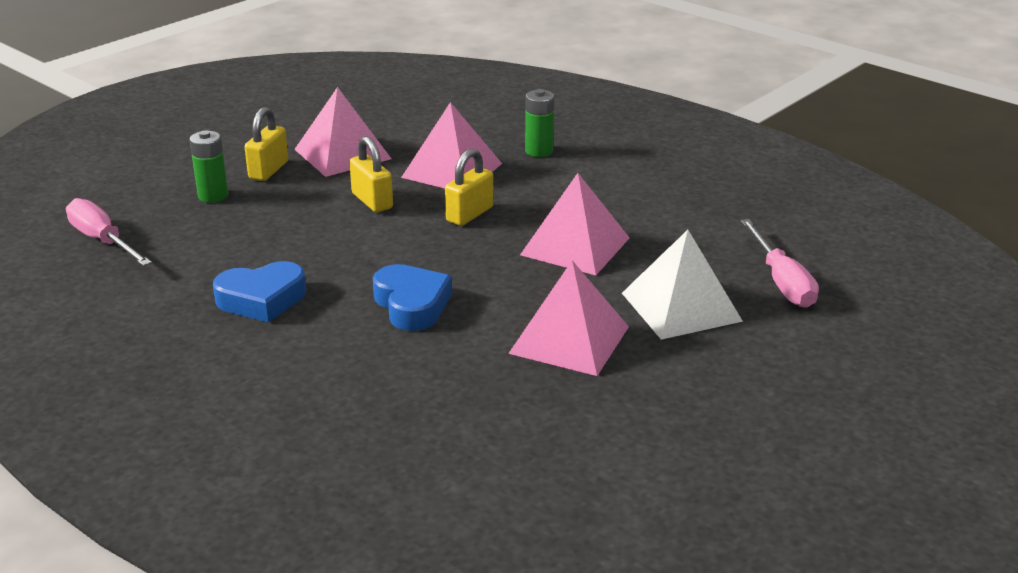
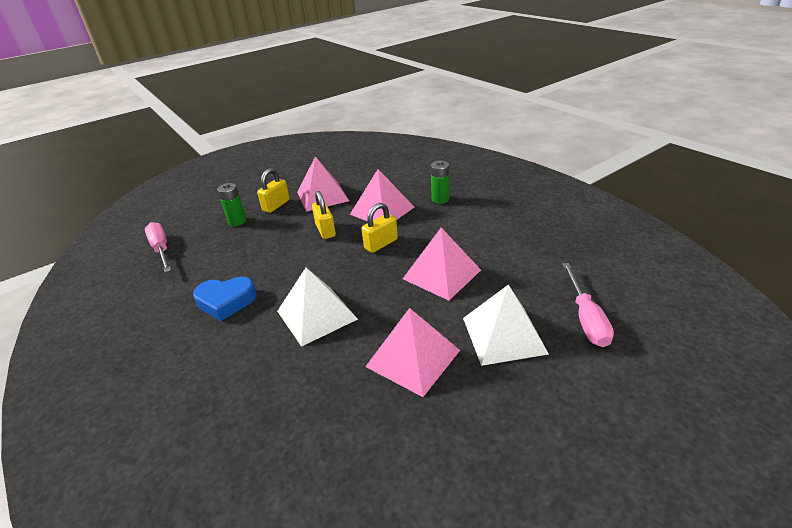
camera: 15 degrees right, 5 degrees up
blue heart [373,264,452,331] -> white pyramid [277,268,358,347]

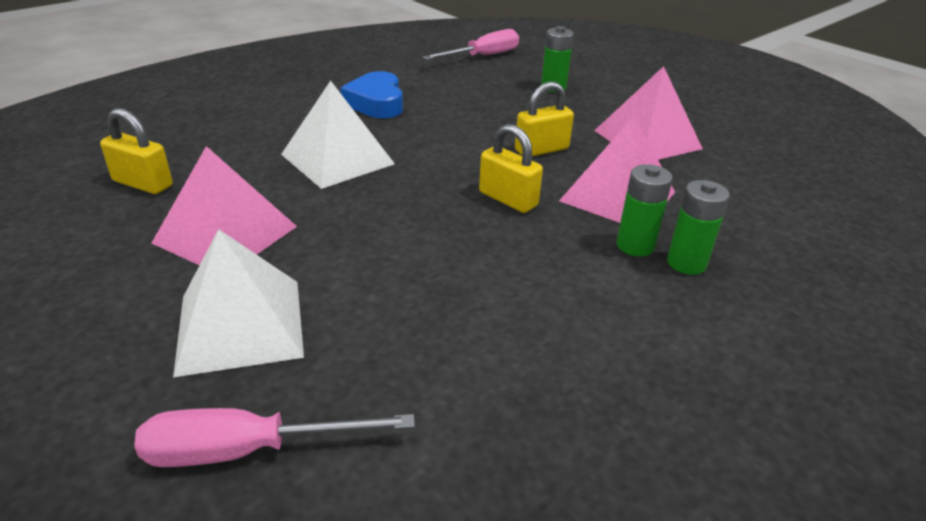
camera: 80 degrees right, 0 degrees up
yellow padlock [257,168,290,213] -> yellow padlock moved to [100,108,173,194]
pink pyramid [403,228,481,301] -> none
none -> green battery [617,164,673,257]

